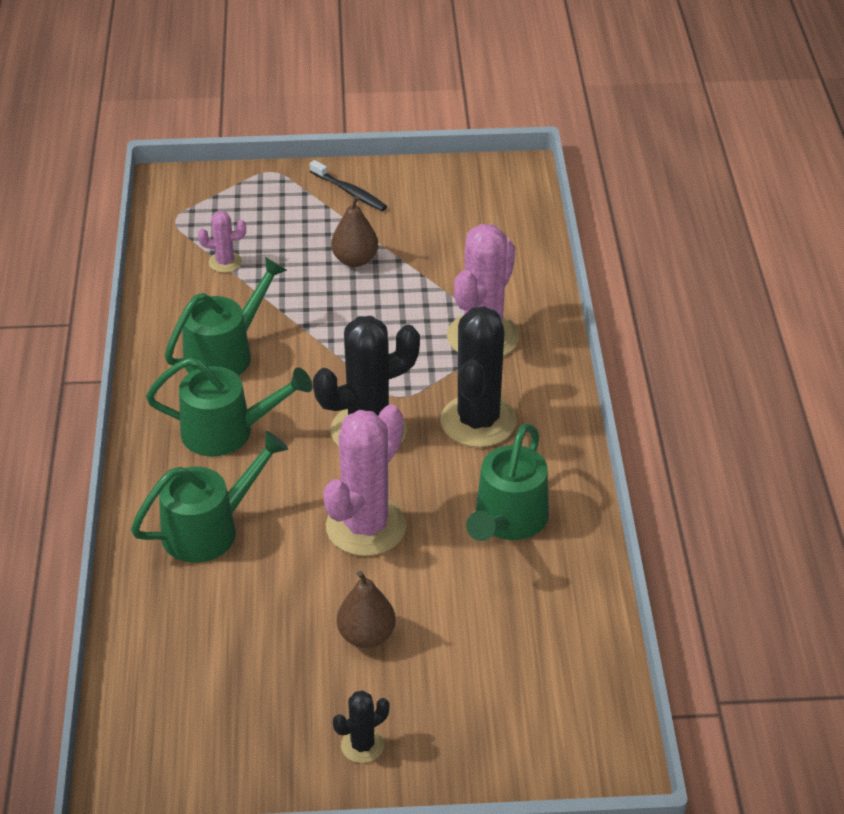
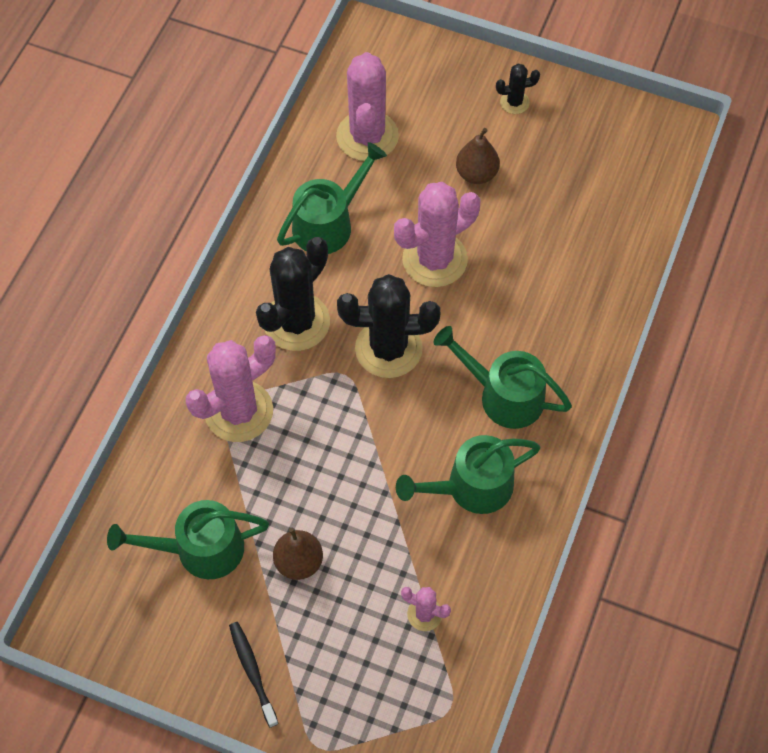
camera: 155 degrees left, 20 degrees up
green watering can [131,431,288,563] -> green watering can moved to [107,500,269,579]
none -> pink cactus [336,52,399,161]

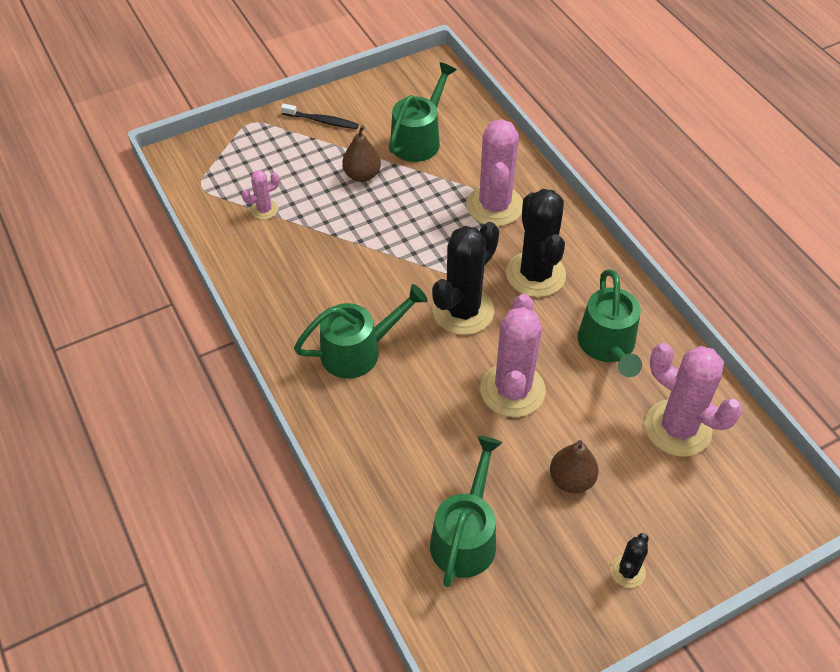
camera: 130 degrees right, 10 degrees down
green watering can [396,435,540,514] -> green watering can moved to [430,436,502,587]

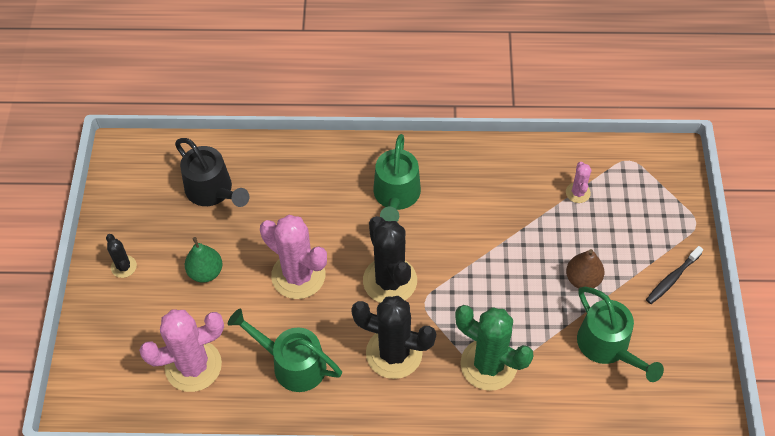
camera: 120 degrees right, 5 degrees up
green watering can [430,436,502,587] -> black watering can [175,138,250,207]
pink cactus [466,119,523,226] -> green cactus [455,305,534,391]
brown pear [550,440,598,493] -> green pear [185,237,222,283]

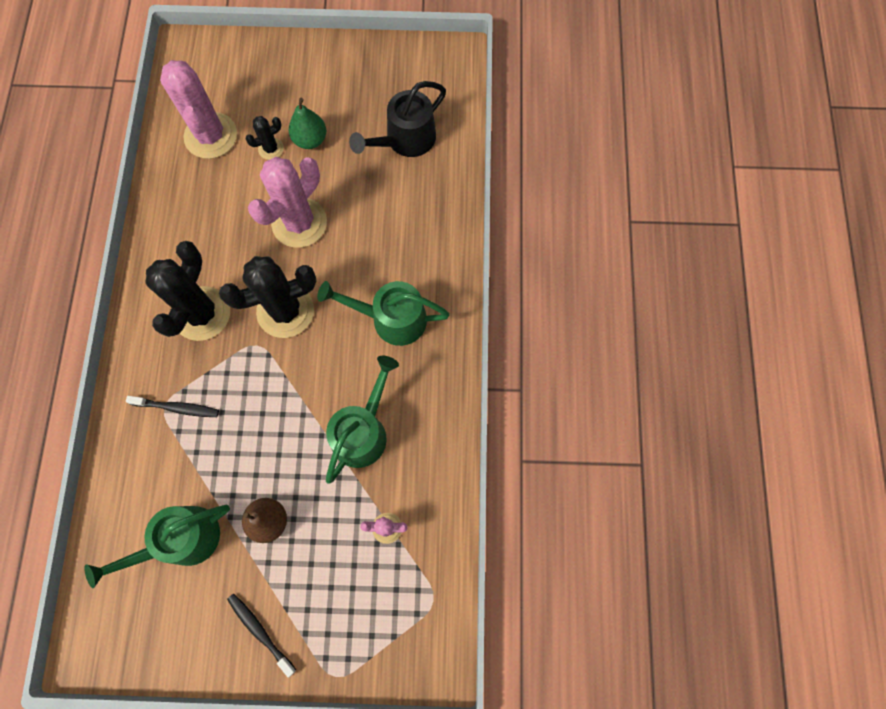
camera: 90 degrees right, 15 degrees up
black cactus [106,234,137,278] -> black cactus moved to [246,116,284,160]
green watering can [228,309,342,392] -> green watering can moved to [326,356,399,484]
green cactus [455,305,534,391] -> black toothbrush [126,396,219,417]

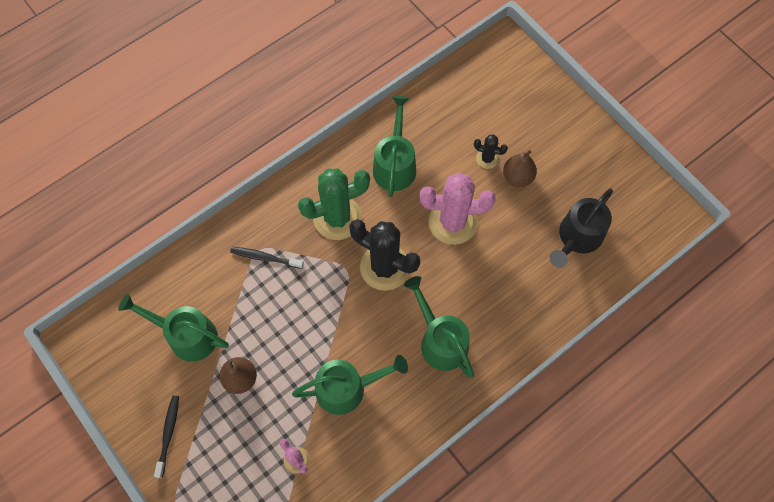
camera: 50 degrees right, 5 degrees down
black toothbrush [126,396,219,417] -> black toothbrush turned 135 degrees clockwise [230,247,304,269]
black cactus [146,241,230,341] -> green cactus [298,169,370,240]
pink cactus [160,60,237,159] -> none
green pear [289,98,326,149] -> brown pear [503,150,537,187]
black watering can [349,81,446,157] -> black watering can turned 60 degrees counterclockwise [550,189,613,268]
none -> green watering can [373,96,416,197]

